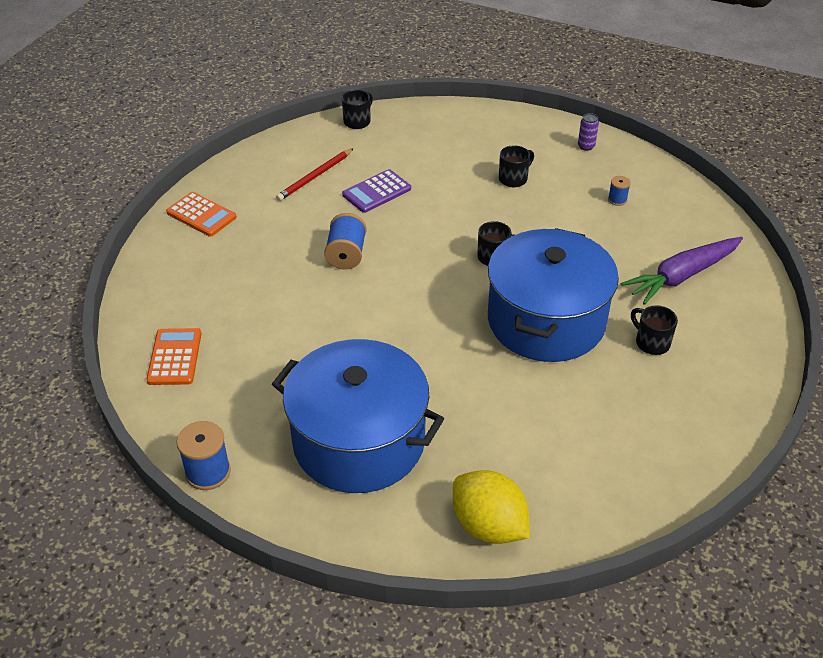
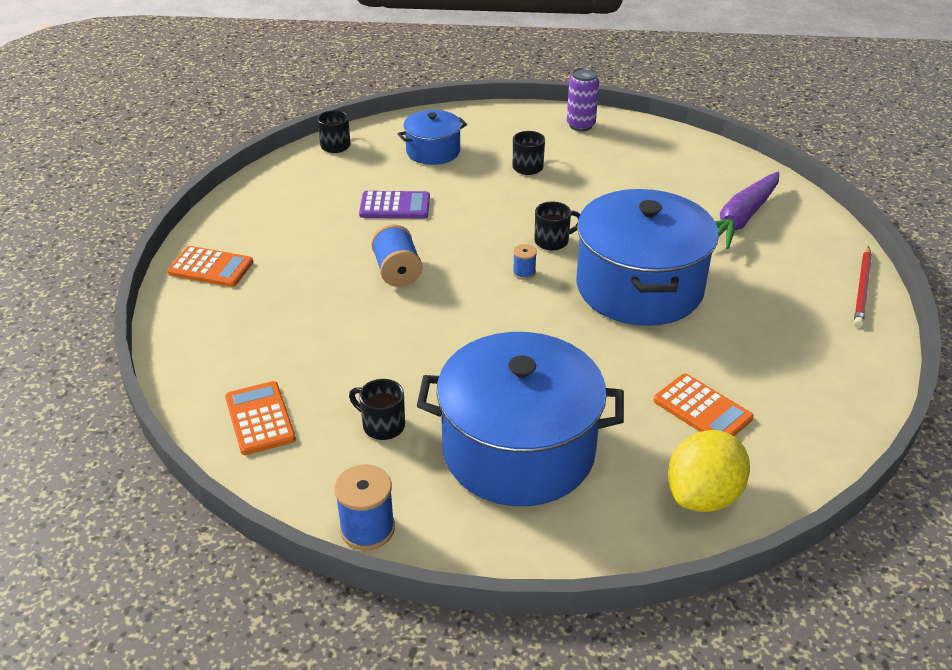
camera: 20 degrees left, 5 degrees down
red pencil [276,148,354,201] -> red pencil moved to [854,246,872,327]
purple calculator [342,169,411,213] -> purple calculator turned 120 degrees counterclockwise [359,191,430,219]
yellow lemon [453,470,530,544] -> yellow lemon turned 75 degrees counterclockwise [668,430,750,512]
purple can [578,113,599,151] -> purple can [567,67,599,131], size x1.59
blue spool [608,176,631,206] -> blue spool moved to [513,244,537,280]
black mug [631,305,678,355] -> black mug moved to [349,379,405,440]
none -> blue pot [398,110,467,165]
none -> orange calculator [654,373,754,436]

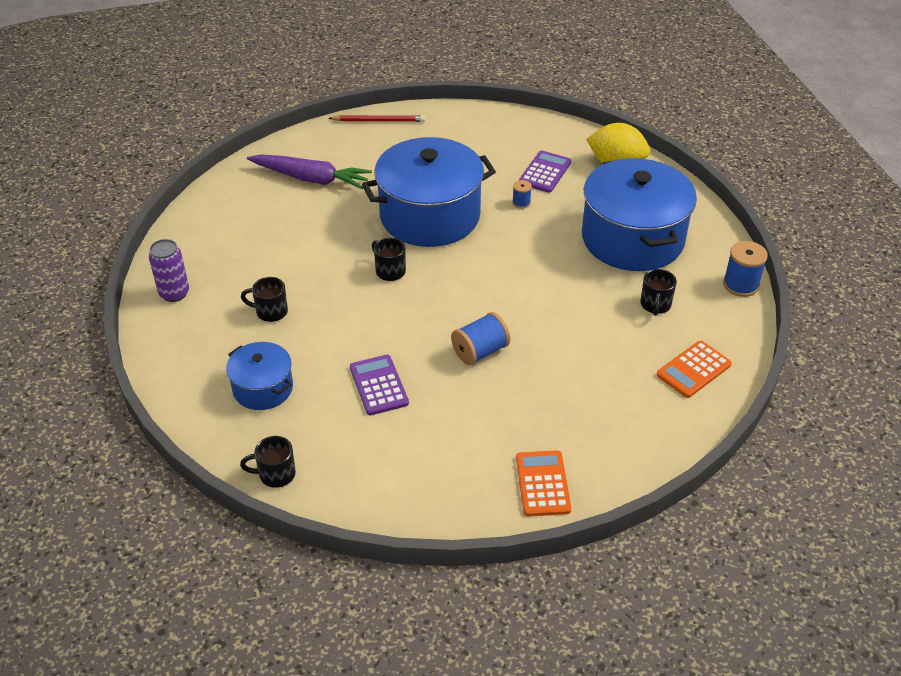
camera: 110 degrees left, 5 degrees up
blue spool [513,244,537,280] -> blue spool moved to [512,180,532,209]
orange calculator [654,373,754,436] -> purple calculator [519,150,571,193]

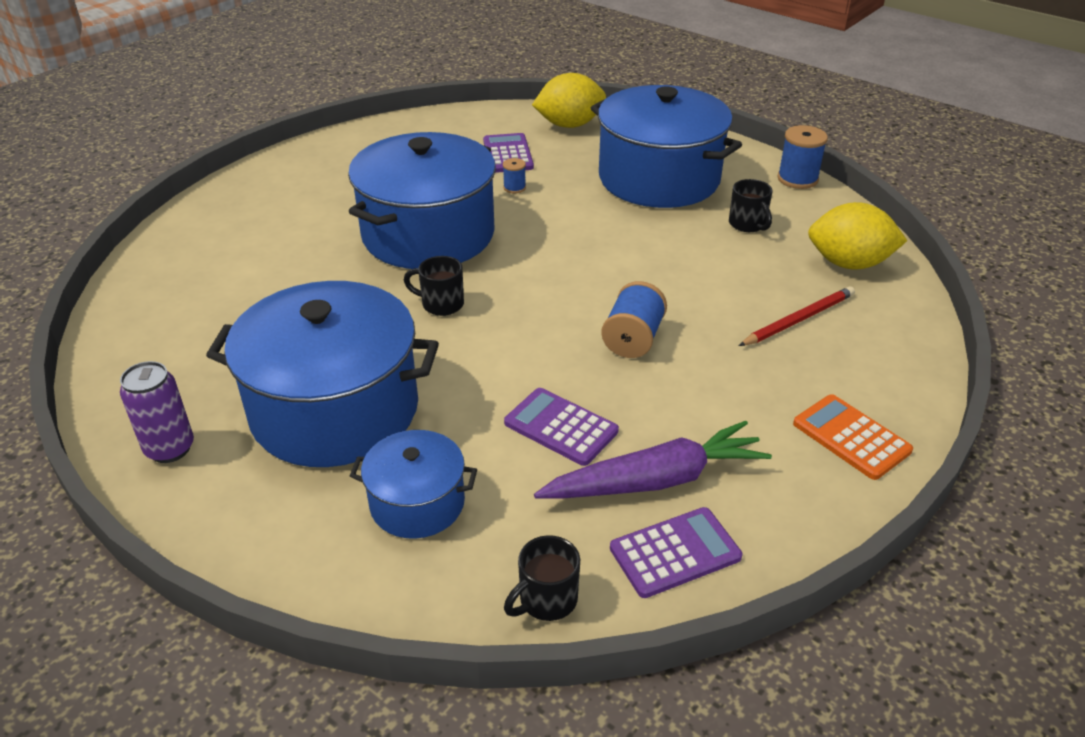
camera: 35 degrees left, 5 degrees down
black mug [241,277,288,322] -> blue pot [206,281,439,467]
purple carrot [247,154,372,189] -> purple carrot moved to [534,421,772,499]
red pencil [328,115,425,122] -> red pencil moved to [739,286,855,346]
orange calculator [657,341,732,398] -> yellow lemon [808,202,907,269]
none -> purple calculator [610,507,742,598]

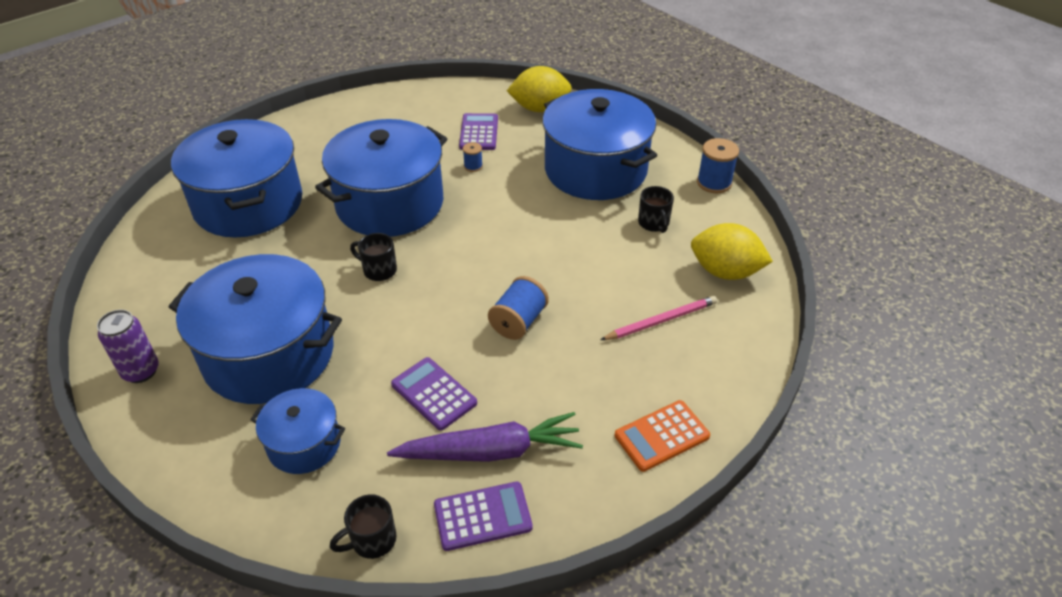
camera: 10 degrees right, 5 degrees up
red pencil [739,286,855,346] -> pink pencil [600,296,717,340]
orange calculator [793,394,913,480] -> orange calculator turned 90 degrees counterclockwise [615,400,710,472]
none -> blue pot [171,119,302,237]

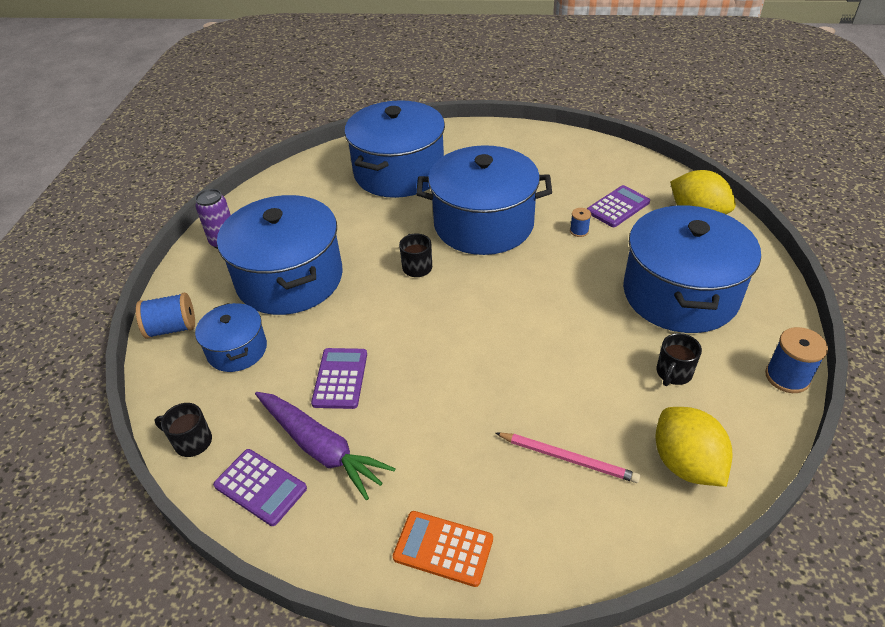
camera: 50 degrees right, 0 degrees up
blue spool [488,276,549,340] -> blue spool moved to [136,293,195,339]

